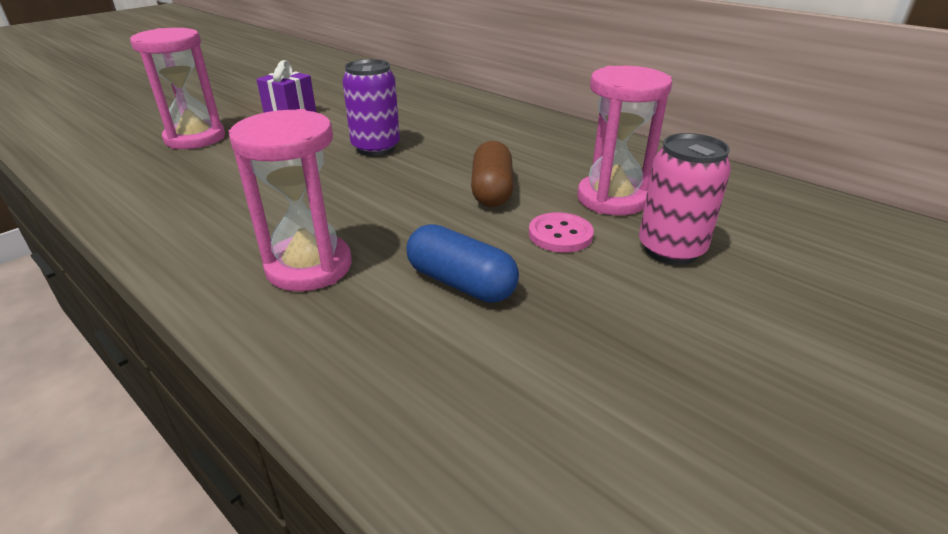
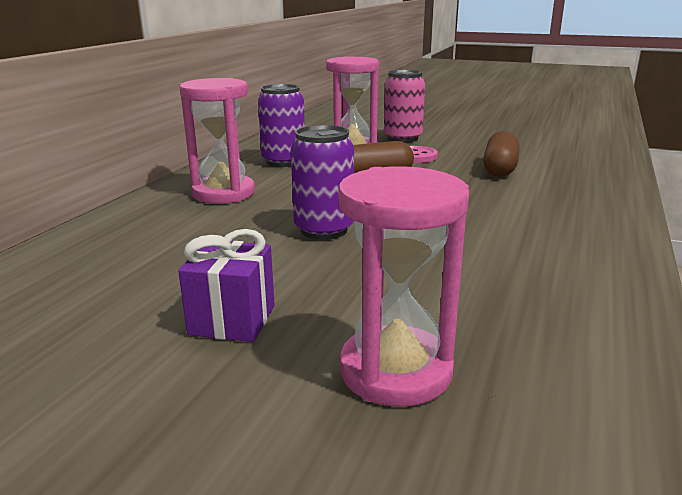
camera: 110 degrees left, 10 degrees down
pink hourglass [229,109,352,291] -> pink hourglass moved to [179,78,255,204]
blue capsule [406,224,519,303] -> brown capsule [483,131,520,177]
none -> purple can [258,84,305,167]

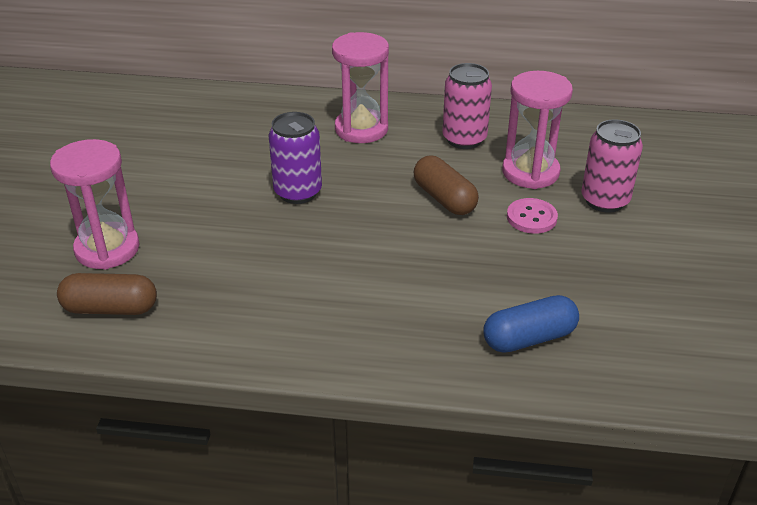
camera: 75 degrees right, 15 degrees up
purple gift [178,229,275,342] -> none
purple can [258,84,305,167] -> pink can [442,63,492,149]
brown capsule [483,131,520,177] -> brown capsule moved to [57,273,157,315]
none -> blue capsule [483,295,579,353]

